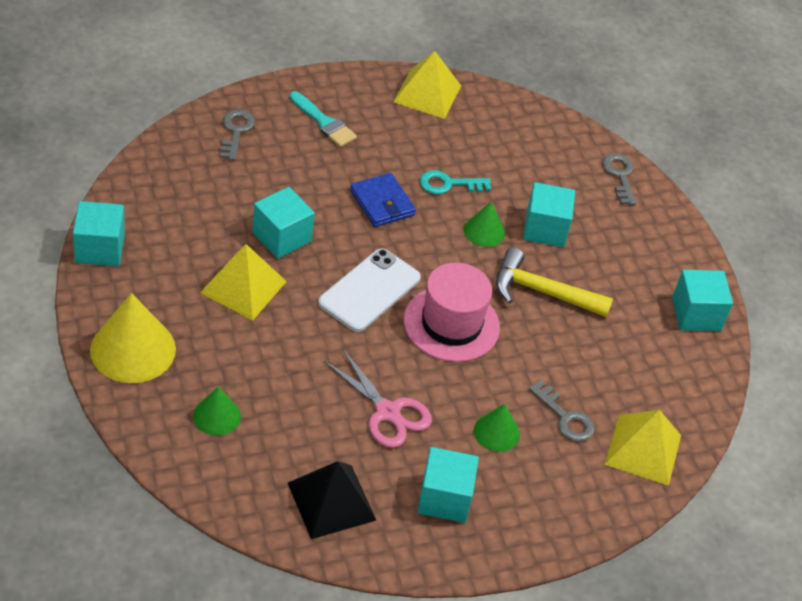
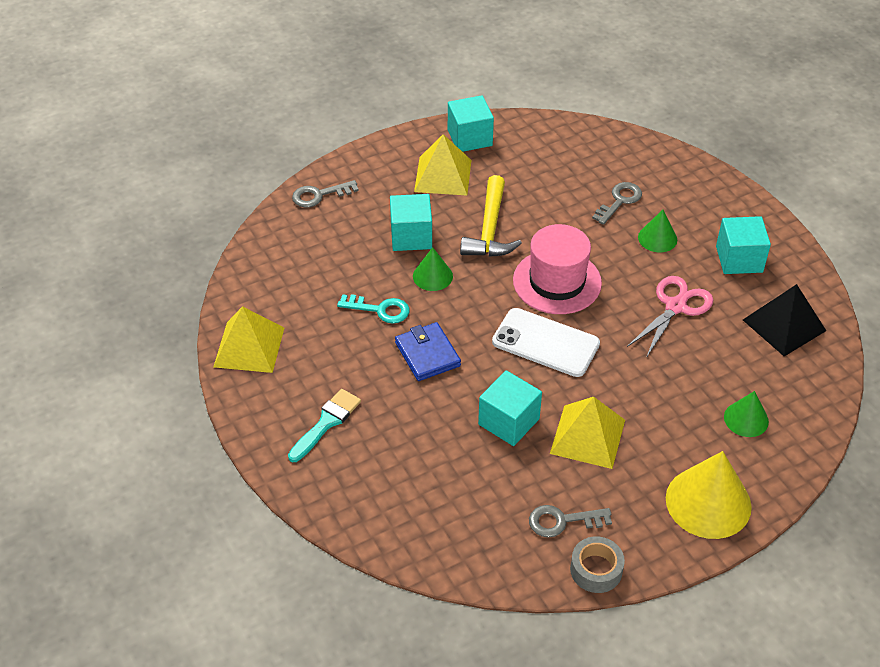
camera: 95 degrees left, 0 degrees up
turquoise cube [73,201,125,266] -> grey tape [570,537,625,593]
grey key [220,110,255,160] -> grey key moved to [529,505,612,538]
blue wallet [350,173,416,227] -> blue wallet turned 75 degrees counterclockwise [395,322,461,381]
turquoise key [420,170,491,194] -> turquoise key turned 60 degrees counterclockwise [337,294,410,323]
yellow pyramid [605,410,681,486] -> yellow pyramid moved to [414,134,471,196]

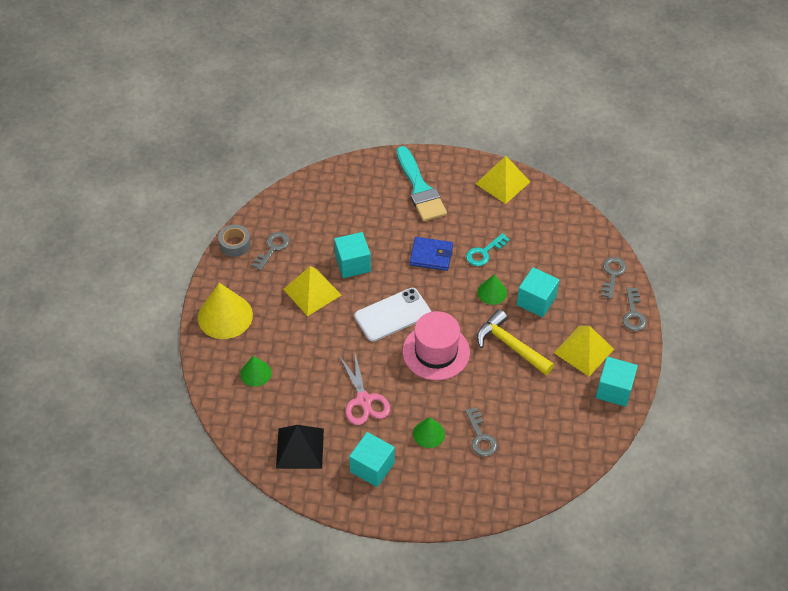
camera: 125 degrees right, 5 degrees up
turquoise brush [288,389,361,462] -> turquoise brush [396,146,447,222], size x1.60
none -> grey key [623,287,647,331]

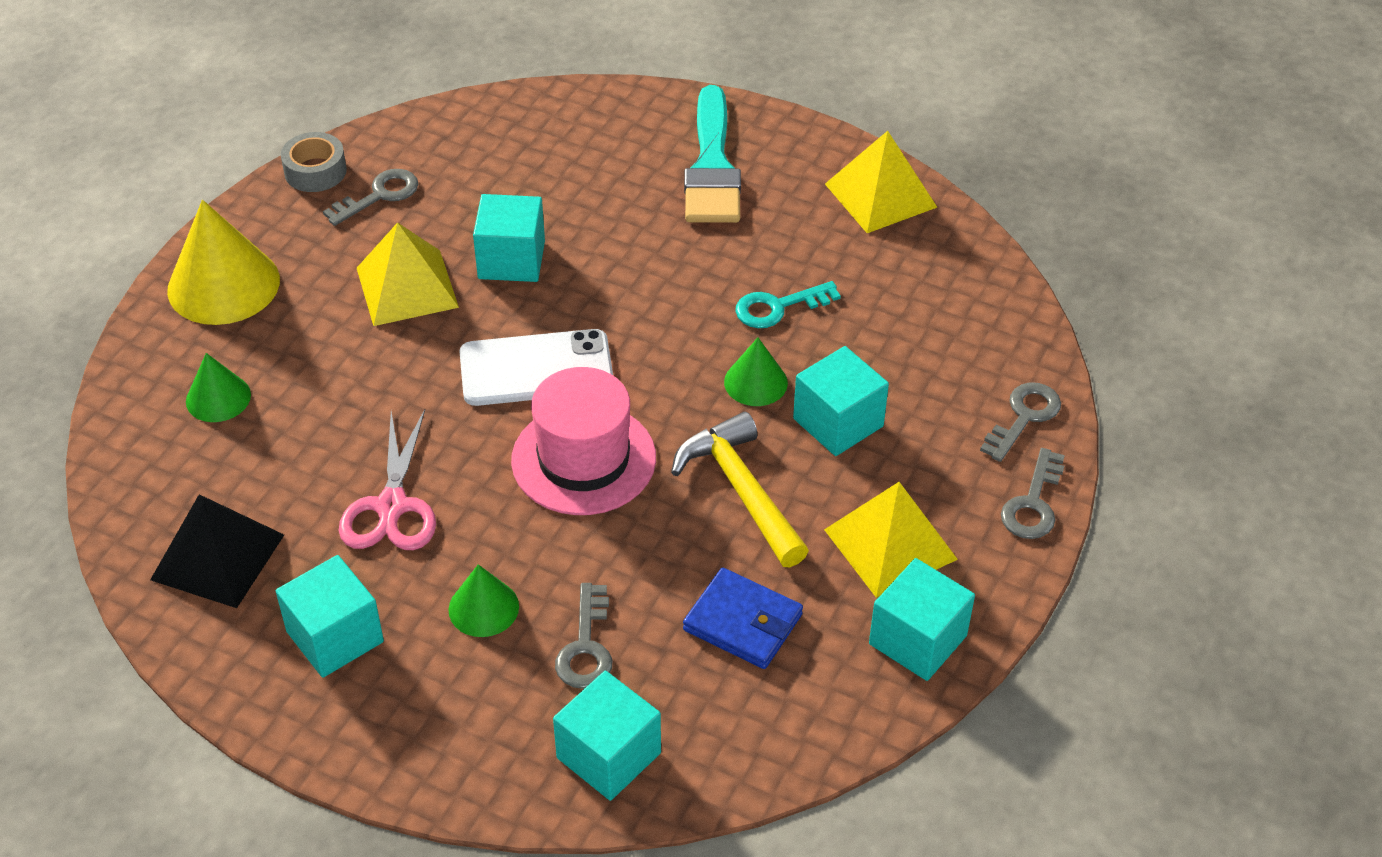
camera: 20 degrees right, 5 degrees down
blue wallet [410,237,453,271] -> blue wallet moved to [683,568,803,669]
none -> turquoise cube [553,671,661,801]

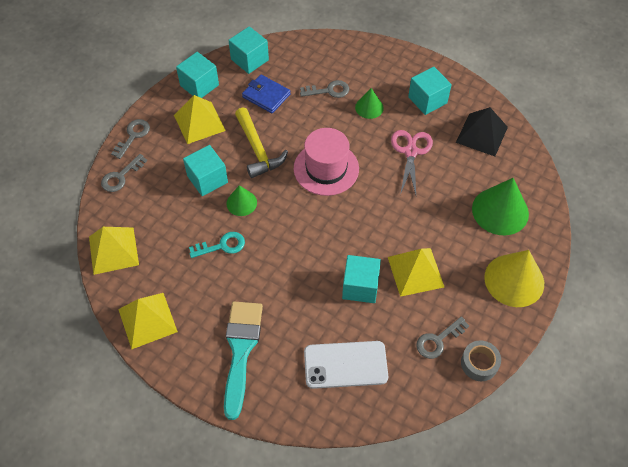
camera: 175 degrees left, 10 degrees up
green cone [186,353,251,422] -> green cone [472,178,529,235], size x1.83
white phone [459,329,613,406] -> white phone moved to [304,341,388,389]
turquoise cube [553,671,661,801] -> turquoise cube moved to [228,26,269,74]
grey key [555,583,612,689] -> grey key turned 75 degrees clockwise [300,80,349,98]
none -> yellow pyramid [89,227,139,275]

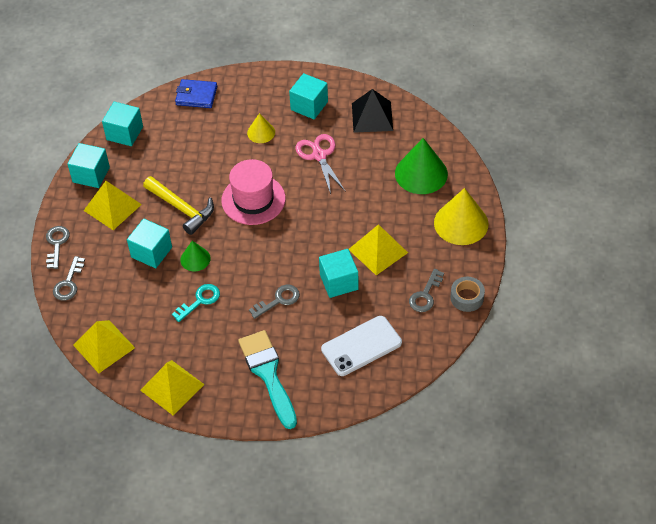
camera: 25 degrees left, 5 degrees down
blue wallet [242,74,291,113] -> blue wallet moved to [175,79,217,108]
grey key [300,80,349,98] -> grey key moved to [249,285,300,319]
green cone [355,88,384,119] -> yellow cone [247,113,275,143]

